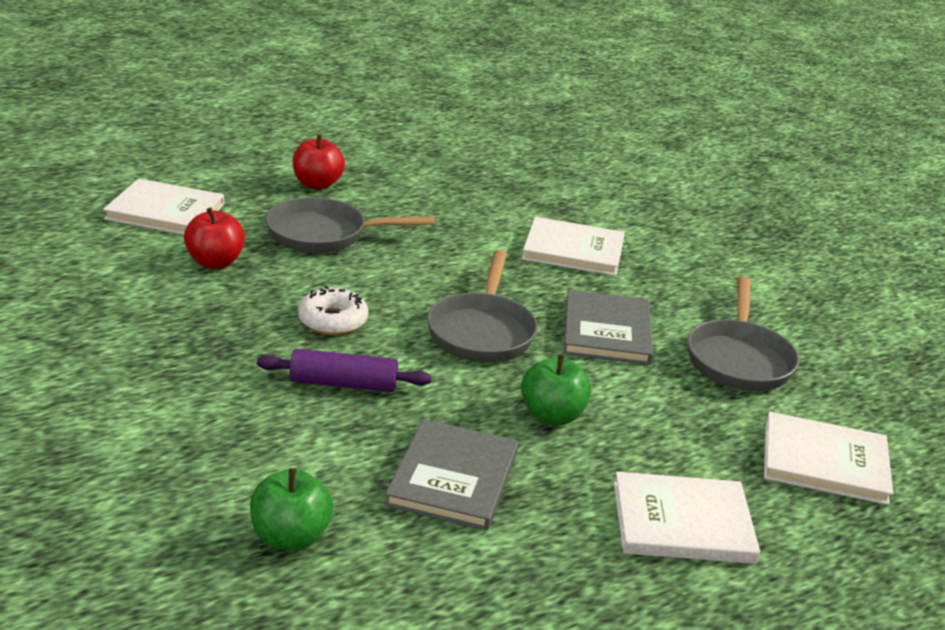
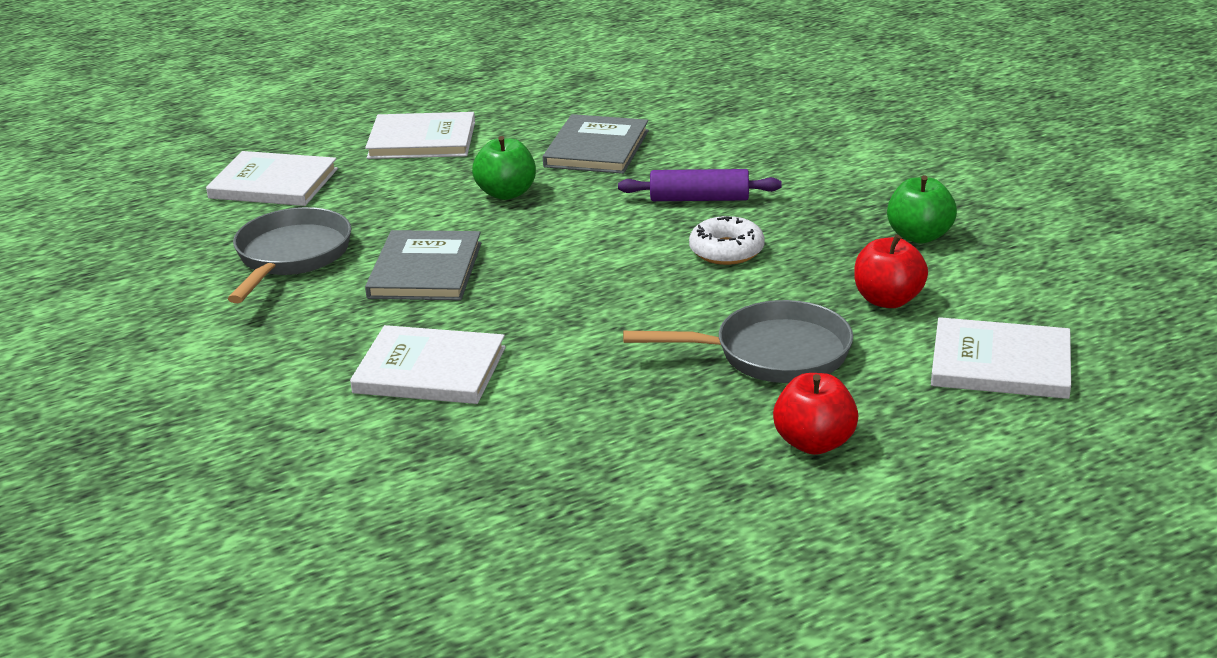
camera: 175 degrees left, 0 degrees up
green apple [250,468,333,551] -> green apple moved to [887,175,957,244]
grey pan [427,250,538,362] -> none

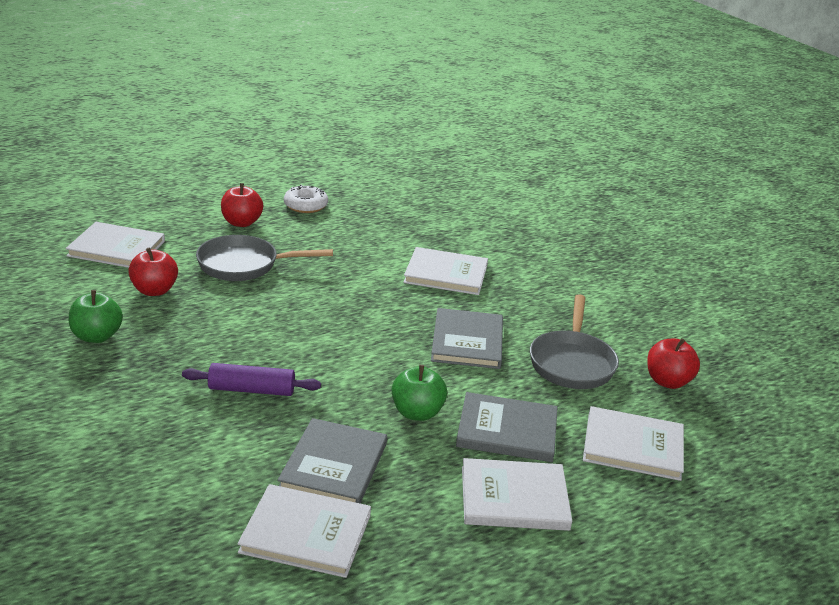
camera: 175 degrees right, 0 degrees up
white donut [689,216,764,265] -> white donut moved to [284,184,328,213]
none -> white book [237,484,371,578]
none -> grey book [456,392,558,462]
none -> red apple [647,338,700,389]

